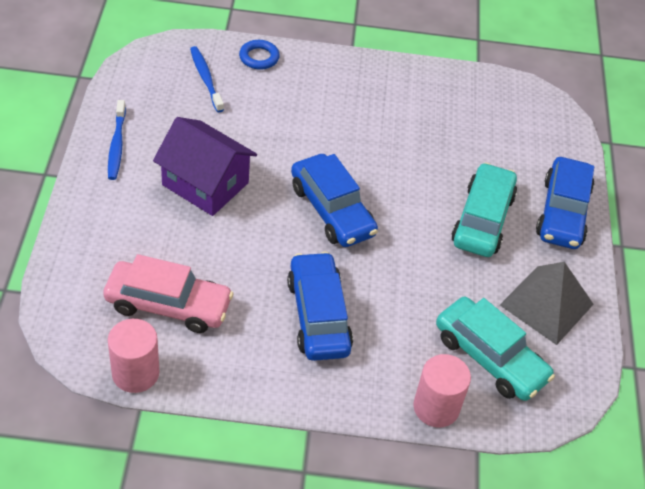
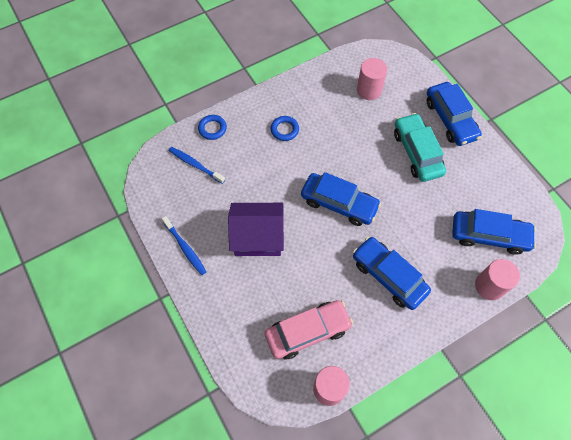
camera: 30 degrees left, 15 degrees up
turquoise car [436,297,555,401] -> blue car [452,209,536,255]
grey pyramid [500,262,594,345] -> none
none -> blue ring [271,116,299,141]
none -> pink cylinder [357,58,387,100]

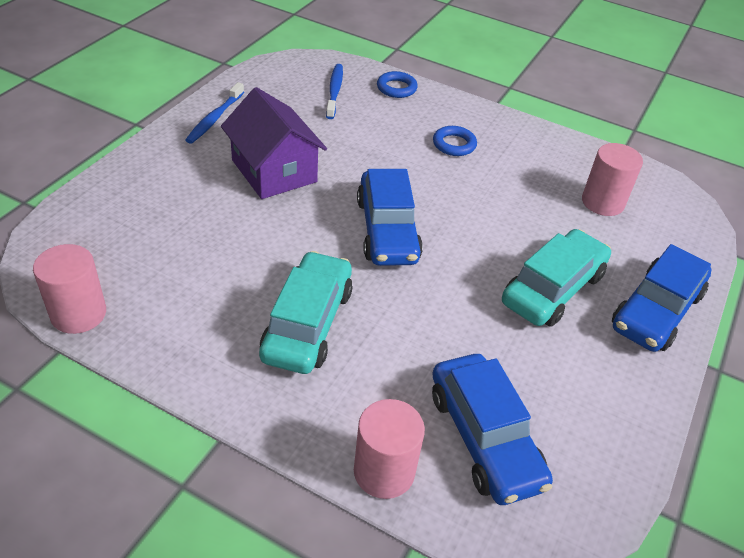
camera: 55 degrees right, 20 degrees down
pink car [264,300,353,360] -> none
blue car [353,237,431,310] -> turquoise car [259,251,353,374]

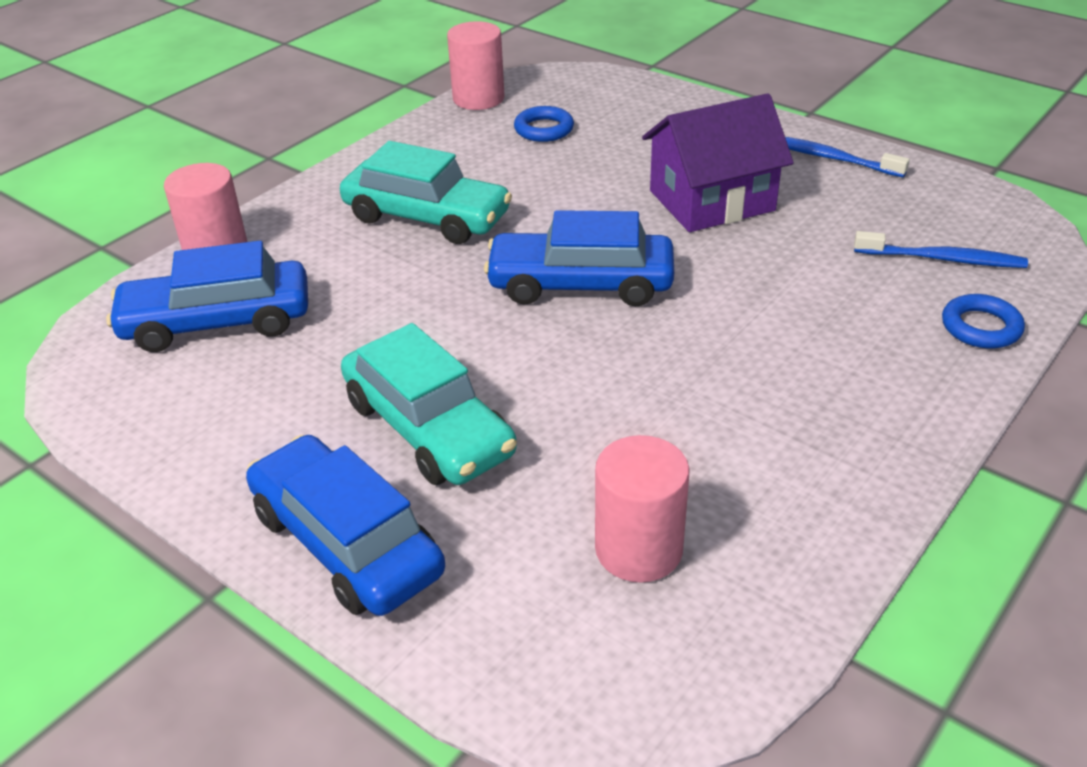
camera: 105 degrees right, 5 degrees down
blue ring [433,126,477,156] -> blue ring moved to [514,106,574,142]

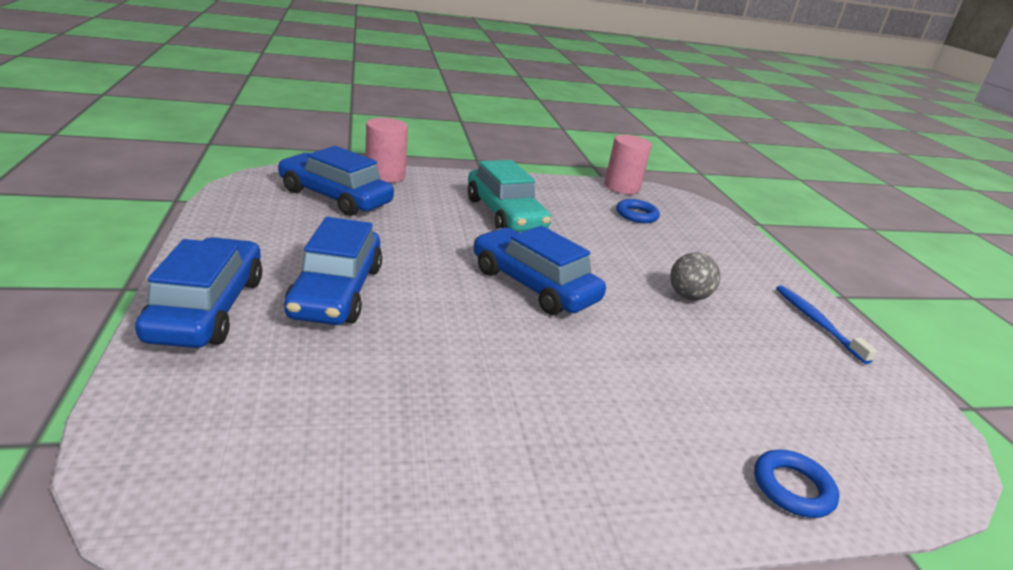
camera: 35 degrees right, 10 degrees down
turquoise car [341,323,517,485] -> blue car [284,217,382,325]
pink cylinder [595,435,689,583] -> none
purple house [642,93,794,232] -> grey ball [670,252,720,300]
blue toothbrush [854,231,1028,268] -> none

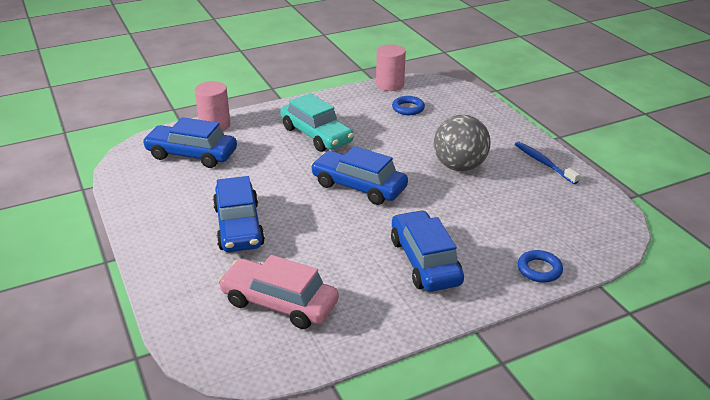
camera: 10 degrees left, 5 degrees up
blue car [135,237,262,348] -> blue car moved to [391,210,464,292]
grey ball [670,252,720,300] -> grey ball [434,115,491,171], size x1.73
none -> pink car [218,255,339,329]

